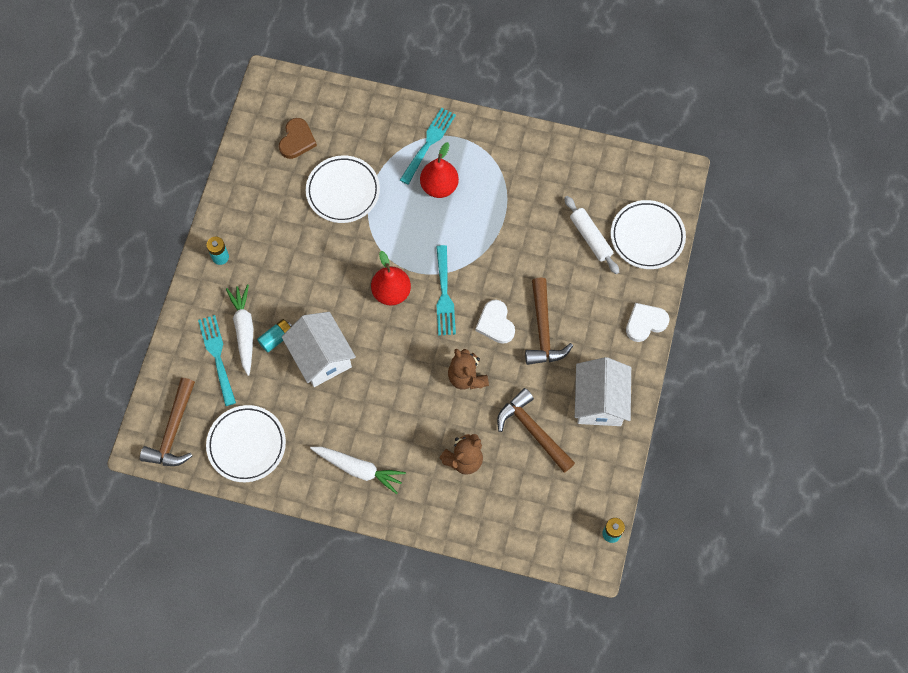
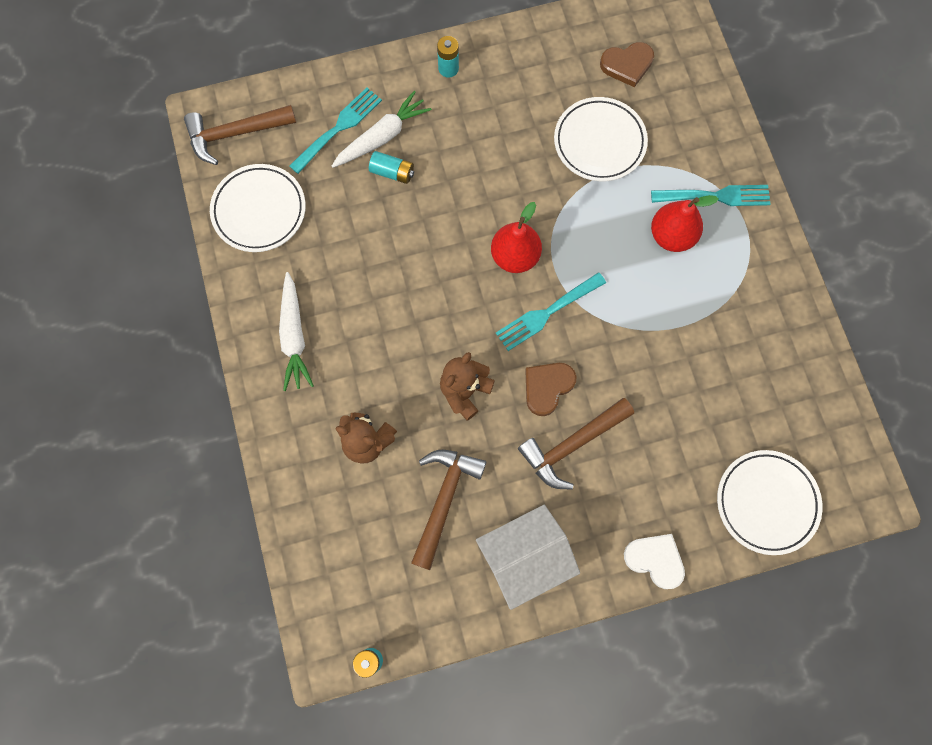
camera: 60 degrees right, 5 degrees up
white house [282,312,356,387] -> none
white heart [475,300,515,344] -> brown heart [525,363,576,416]
white rolling pin [564,196,619,274] -> none

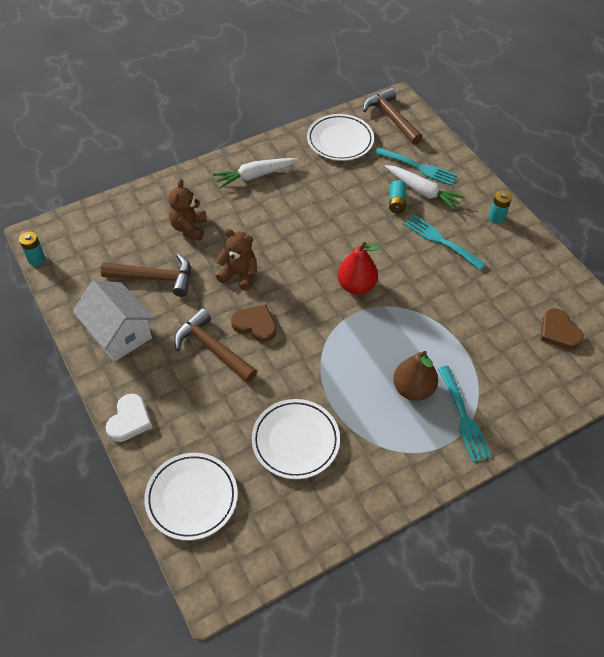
camera: 75 degrees right, 20 degrees down
turquoise fork [496,272,606,351] -> turquoise fork moved to [404,215,486,270]
white plate [554,97,648,182] -> white plate moved to [252,399,340,479]
red pear [651,195,719,252] -> brown pear [393,351,438,401]

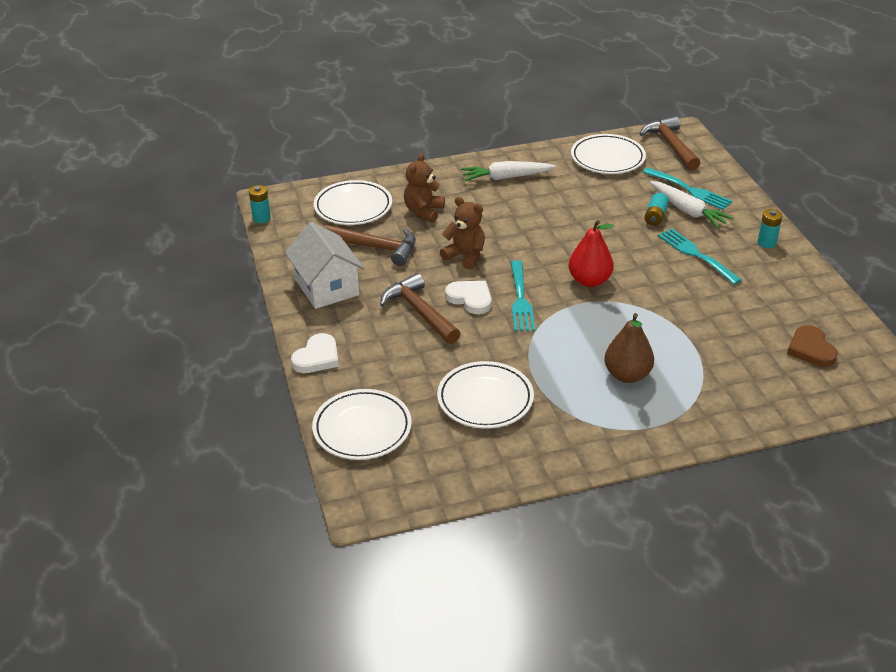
camera: 15 degrees right, 15 degrees down
brown heart [231,304,276,342] -> white heart [445,281,492,314]
turquoise fork [438,366,492,462] -> turquoise fork moved to [511,260,535,331]
none -> white plate [314,180,392,225]

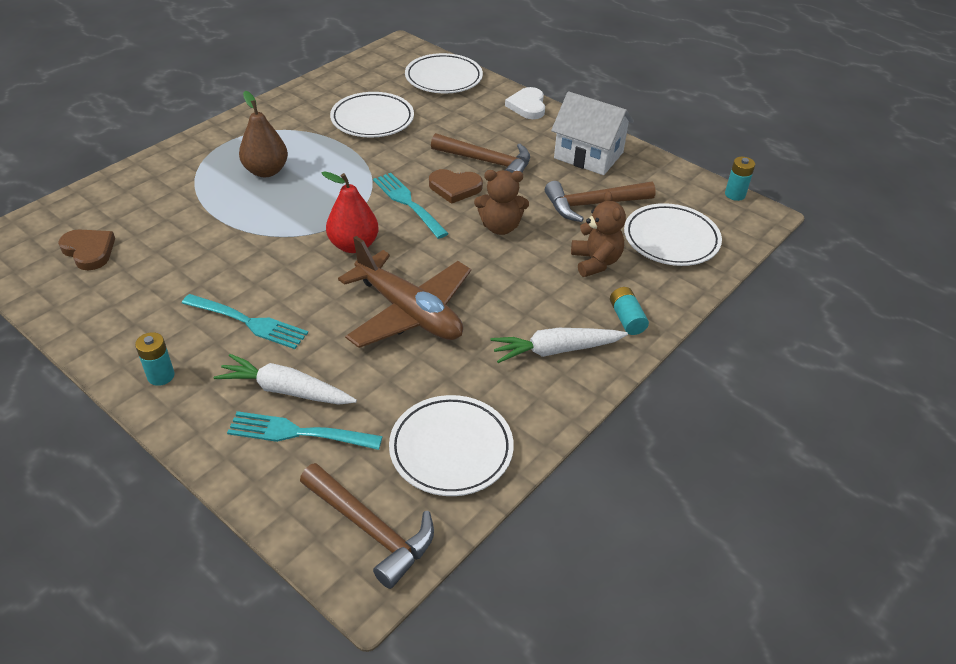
camera: 145 degrees right, 5 degrees up
white heart [445,281,492,314] -> brown heart [429,169,483,204]
white carrot [461,161,556,181] -> white carrot turned 150 degrees counterclockwise [491,328,628,363]
turquoise battery [645,193,669,226] -> turquoise battery moved to [610,287,649,335]
none -> brown plane [338,236,471,348]

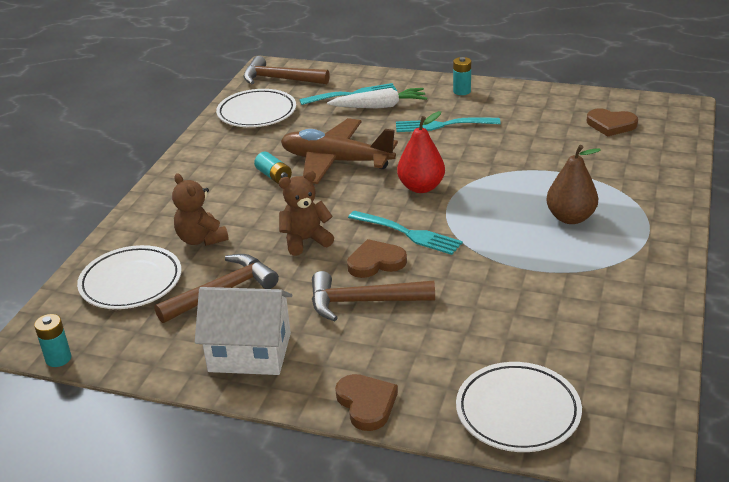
camera: 160 degrees right, 10 degrees down
white plate [330,92,414,138] -> none
white carrot [491,328,628,363] -> none
white heart [505,87,545,119] -> brown heart [335,374,398,431]
turquoise battery [610,287,649,335] -> turquoise battery moved to [254,152,292,184]

